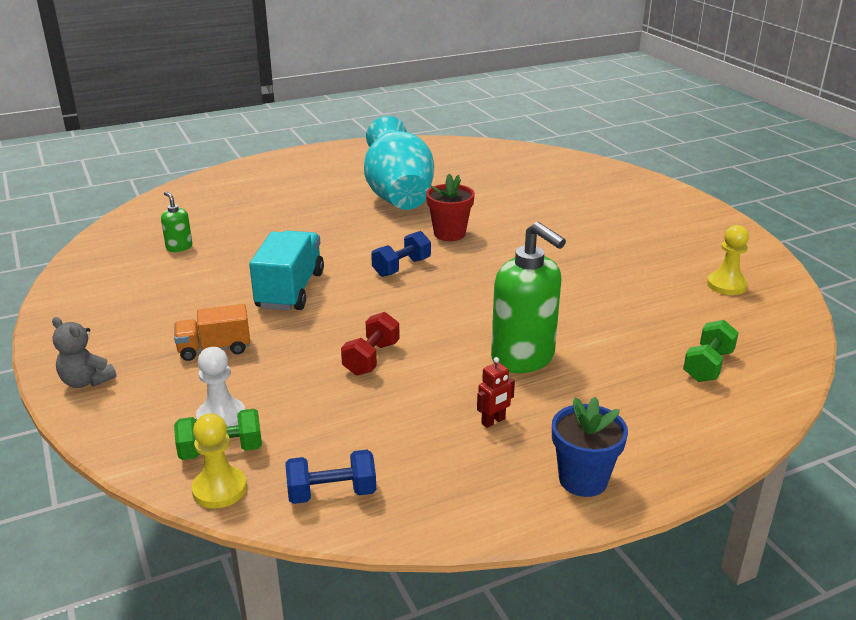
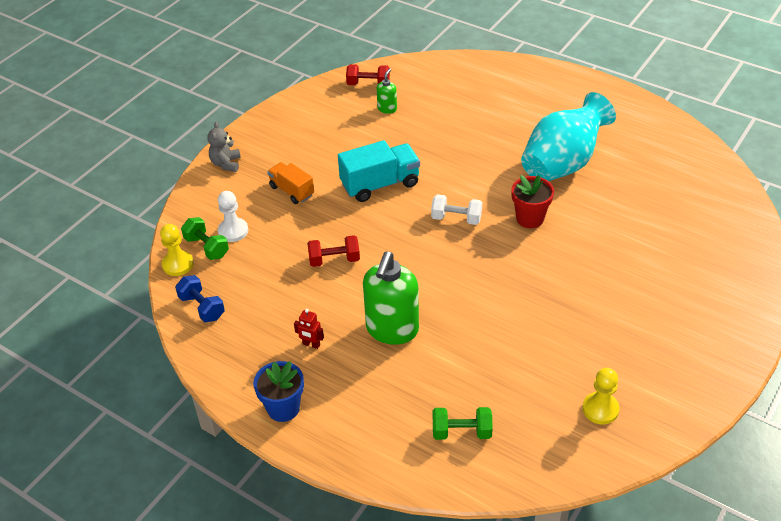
camera: 60 degrees right, 15 degrees up
blue dumbbell [371,231,431,277] -> white dumbbell [431,194,482,225]
none -> red dumbbell [346,64,390,85]

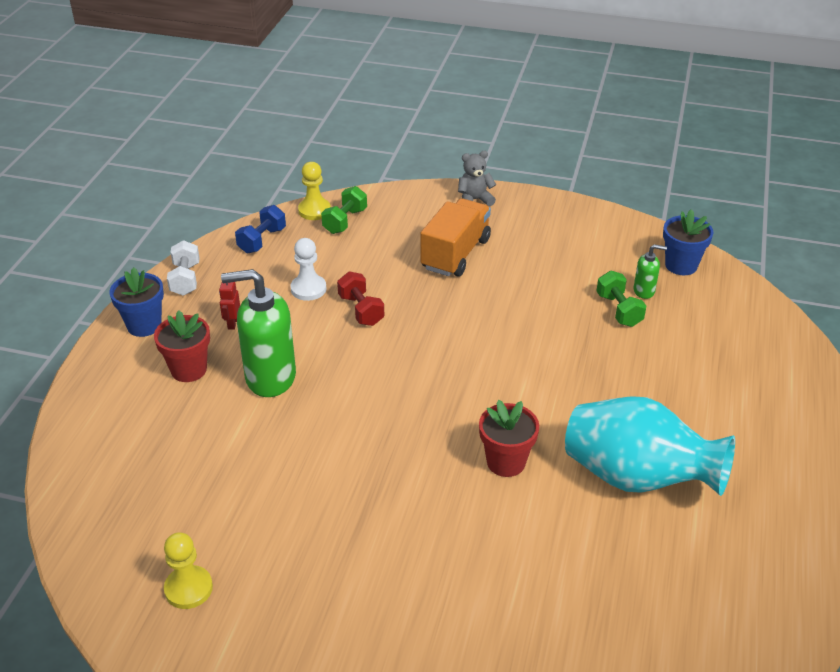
camera: 70 degrees right, 5 degrees down
white pawn [218,191,248,242] -> white pawn moved to [290,238,327,301]
orange truck [267,162,314,204] -> orange truck [420,198,491,277], size x1.57
turquoise truck [338,140,420,202] -> none
red dumbbell [346,64,390,85] -> blue flower pot [663,209,714,275]
white dumbbell [431,194,482,225] -> white dumbbell moved to [167,240,200,296]
green dumbbell [433,407,493,440] -> green dumbbell moved to [597,271,646,327]
none -> red flower pot [154,311,210,382]

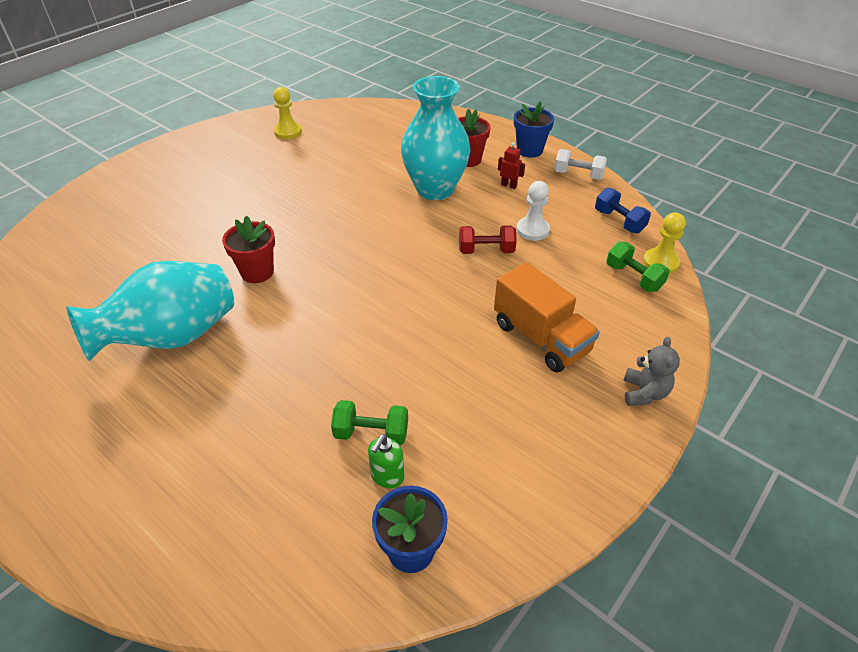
camera: 115 degrees right, 5 degrees up
green soap dispenser [221,269,296,397] -> turquoise vase [401,76,471,200]

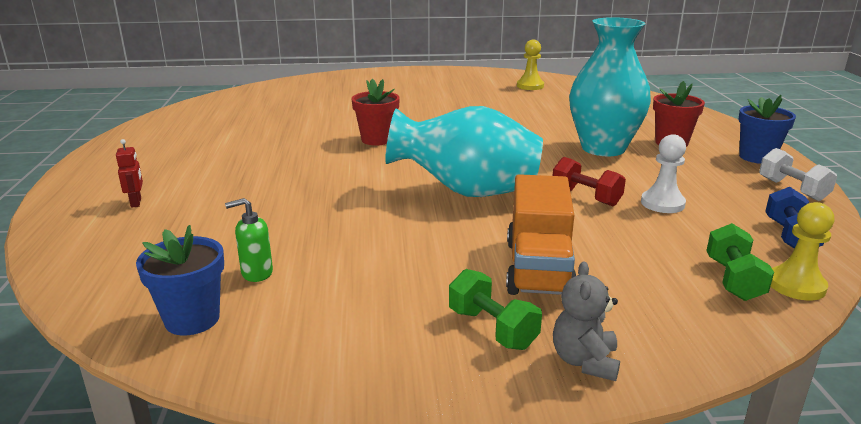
camera: 45 degrees right, 20 degrees down
turquoise vase [66,261,234,361] -> turquoise vase moved to [385,106,543,197]
green dumbbell [331,400,408,445] -> green dumbbell moved to [449,269,542,350]
red robot [498,142,525,189] -> red robot moved to [116,139,143,208]
grey teddy bear [623,337,680,406] -> grey teddy bear turned 135 degrees clockwise [553,261,620,381]

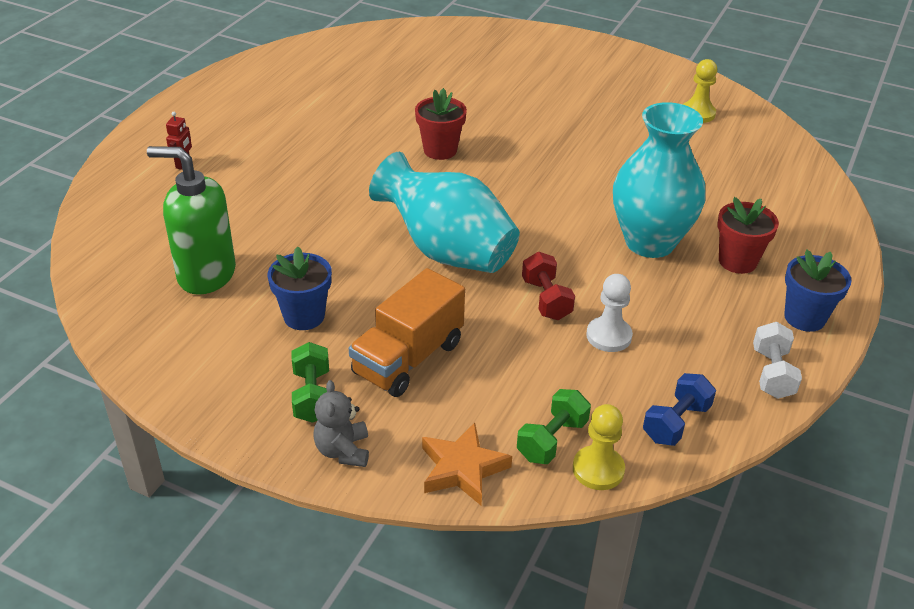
camera: 30 degrees right, 15 degrees up
blue flower pot [136,225,224,335] -> blue flower pot moved to [268,246,332,330]
green soap dispenser [225,198,273,282] -> green soap dispenser [147,146,236,295], size x2.14
grey teddy bear [553,261,620,381] -> grey teddy bear turned 45 degrees counterclockwise [313,380,369,467]
none -> orange star [422,423,512,505]

